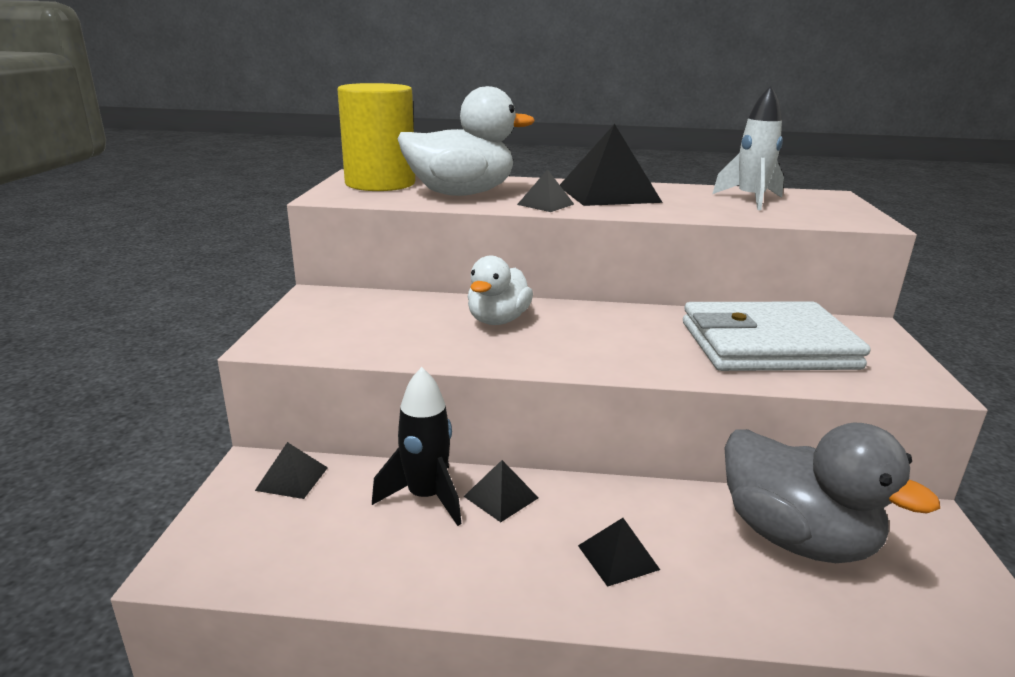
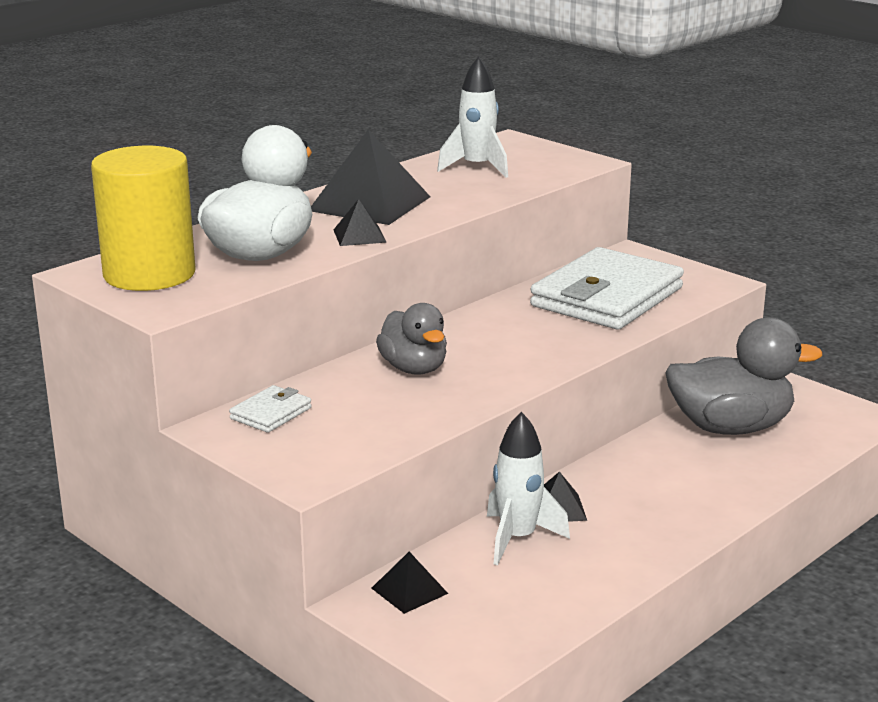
camera: 50 degrees left, 0 degrees up
black rocket [372,367,461,526] -> white rocket [487,412,570,566]
white duck [468,256,533,325] -> grey duck [376,303,447,375]
black pyramid [578,518,660,587] -> none
none -> white wallet [229,385,312,433]

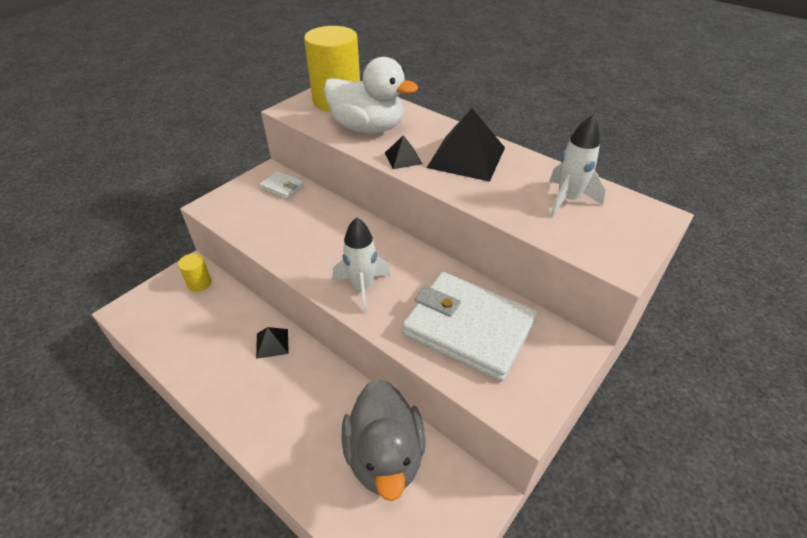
camera: 85 degrees right, 20 degrees up
black pyramid [371,552,448,614] -> yellow cylinder [178,253,212,292]
grey duck [376,303,447,375] -> none
white rocket [487,412,570,566] -> white rocket moved to [332,217,390,314]

